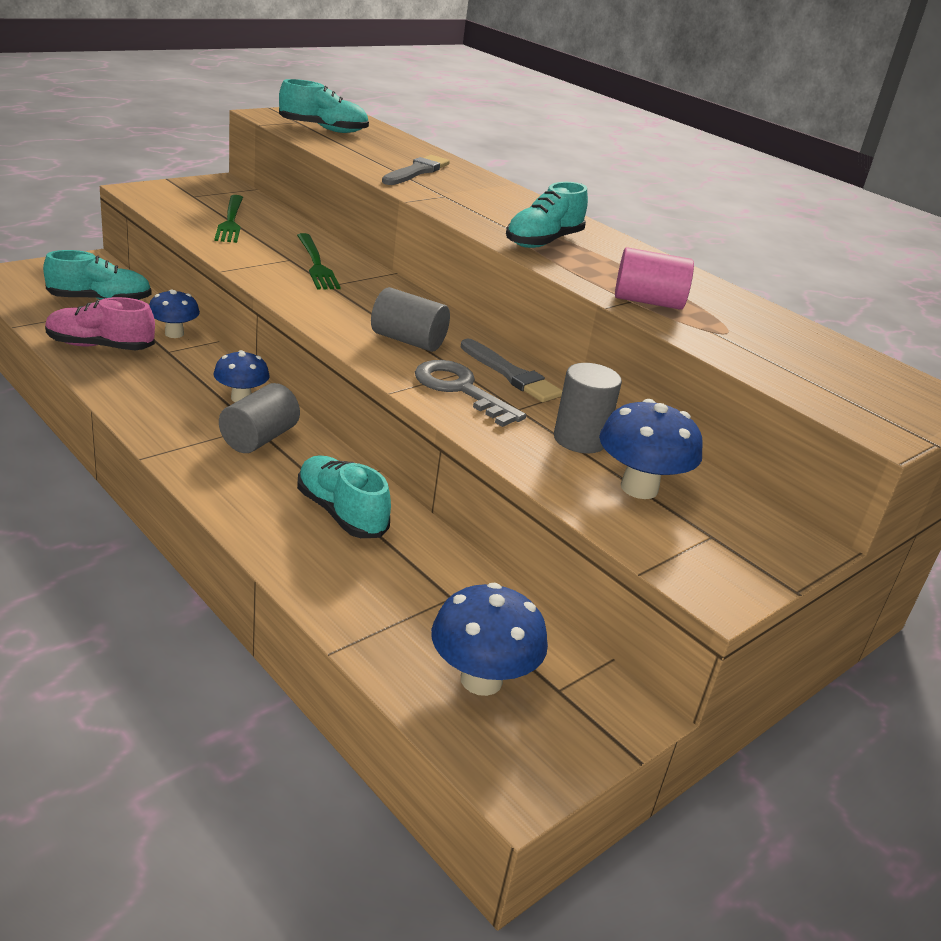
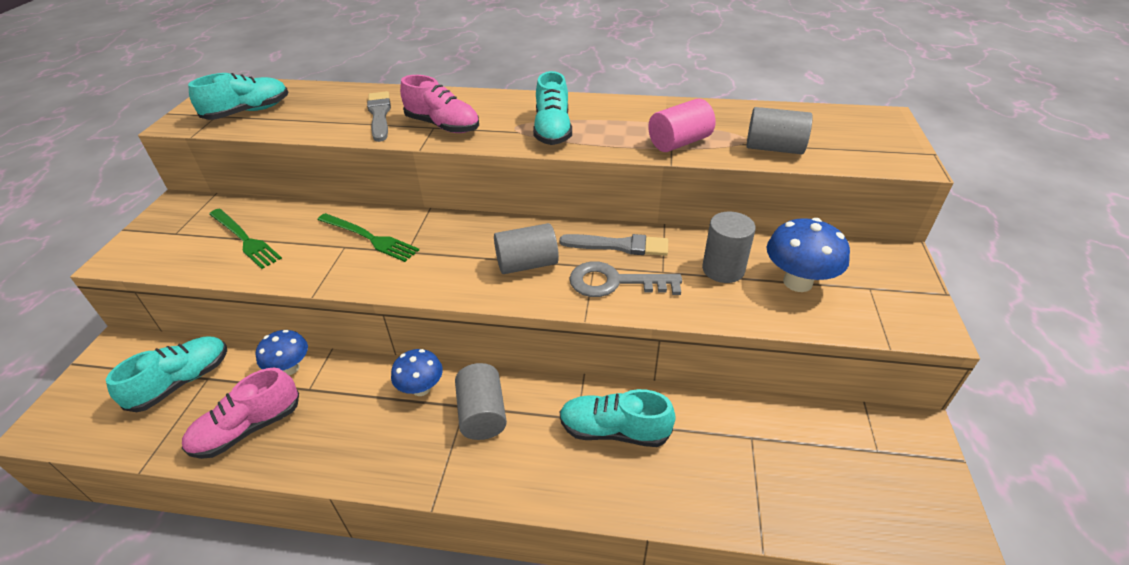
camera: 35 degrees left, 10 degrees up
blue mushroom [431,583,548,696] -> none
none -> pink shoe [400,75,479,133]
none -> grey cylinder [746,107,813,154]

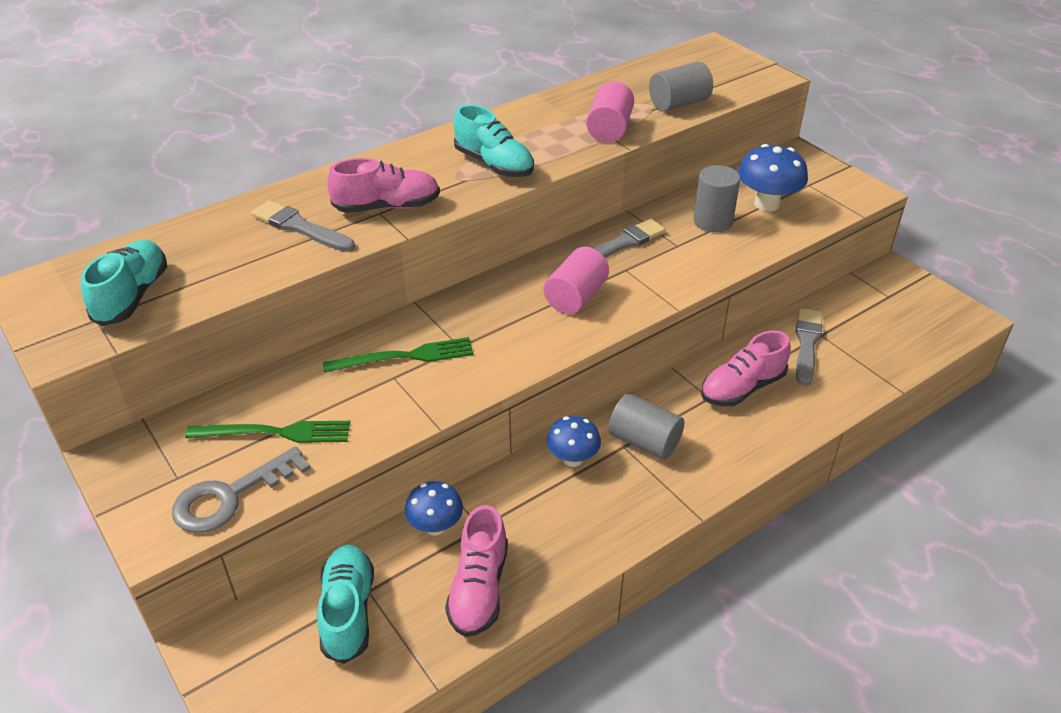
camera: 45 degrees left, 0 degrees up
grey cylinder [494,223,559,274] -> pink cylinder [544,247,609,314]
turquoise shoe [560,389,676,447] -> pink shoe [701,331,791,406]
grey key [569,262,682,297] -> grey key moved to [172,446,311,533]
none -> grey brush [795,308,823,386]

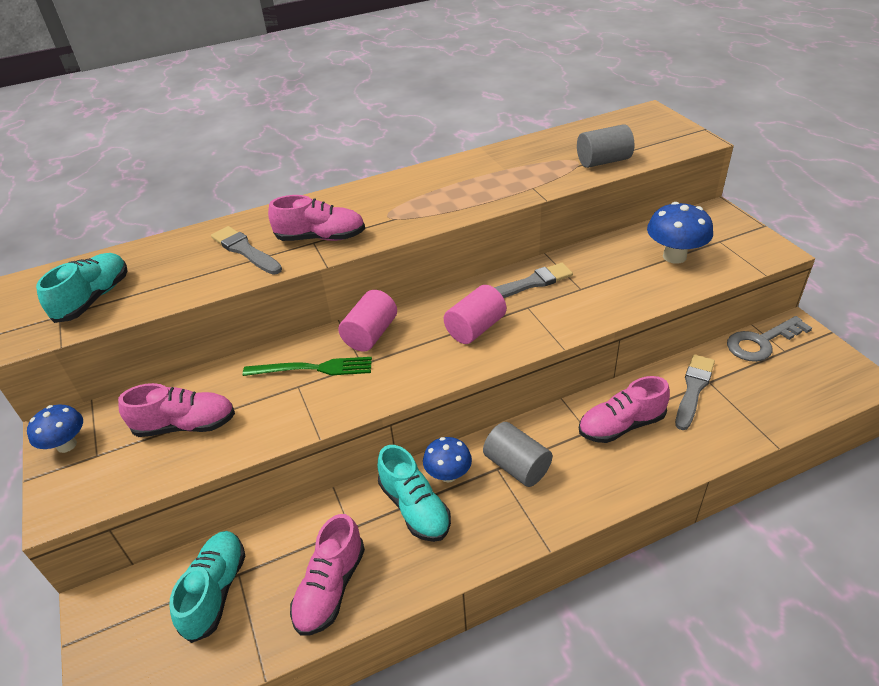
camera: 15 degrees right, 0 degrees up
grey key [172,446,311,533] -> grey key moved to [727,316,812,362]
green fork [185,421,350,443] -> pink shoe [118,383,235,437]
blue mushroom [405,481,463,536] -> blue mushroom moved to [27,405,83,453]
turquoise shoe [454,105,534,177] -> turquoise shoe moved to [377,445,451,542]
pink cylinder [586,82,634,142] -> pink cylinder moved to [338,290,397,352]
grey cylinder [693,165,740,232] -> none

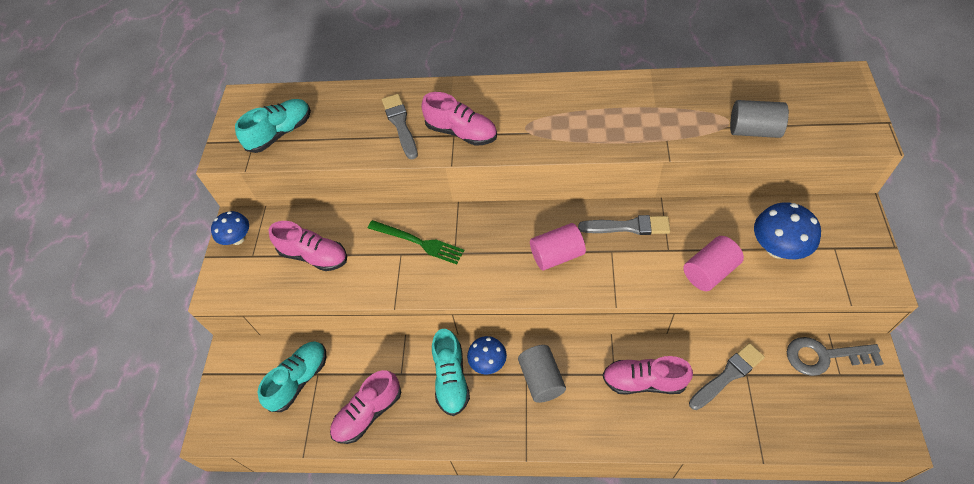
camera: 30 degrees right, 15 degrees up
pink cylinder [338,290,397,352] -> pink cylinder moved to [683,236,744,291]

